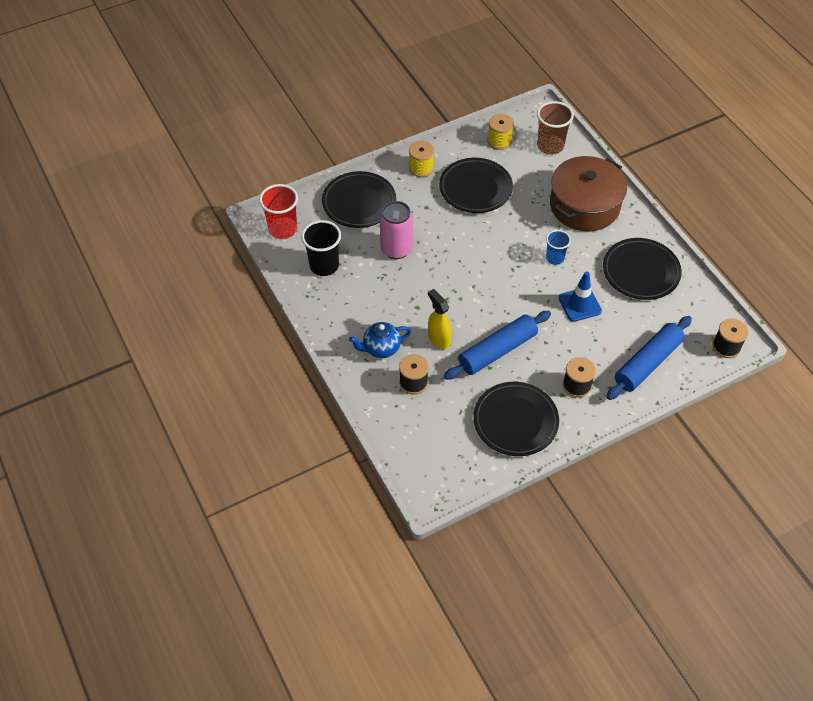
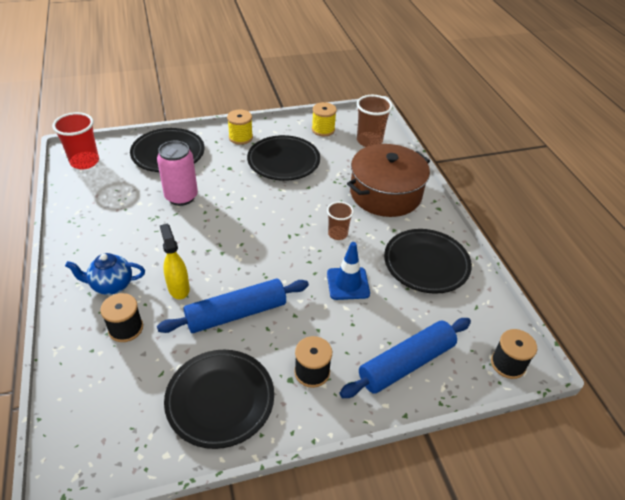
camera: 10 degrees right, 10 degrees down
black cup [301,220,341,276] -> none
blue cup [546,230,571,265] -> brown cup [327,202,354,240]

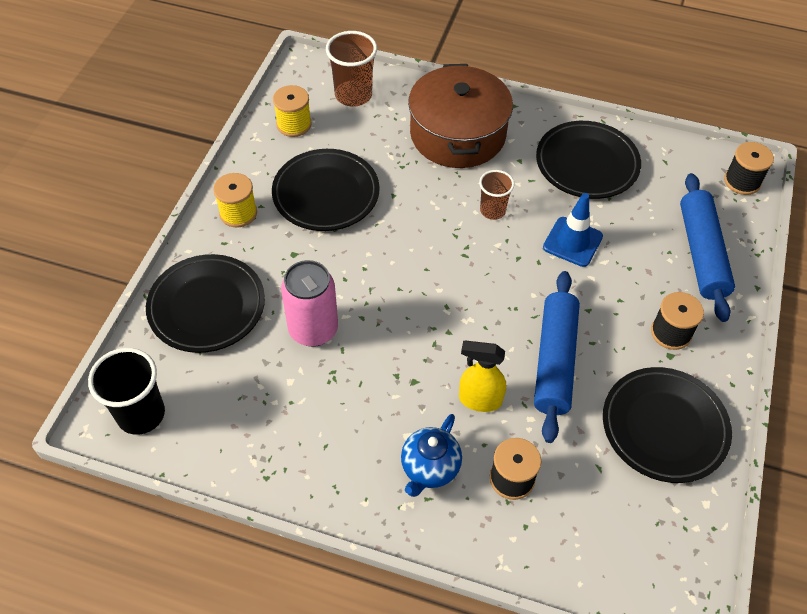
camera: 55 degrees left, 10 degrees up
red cup [52,112,99,169] -> black cup [88,348,165,435]

